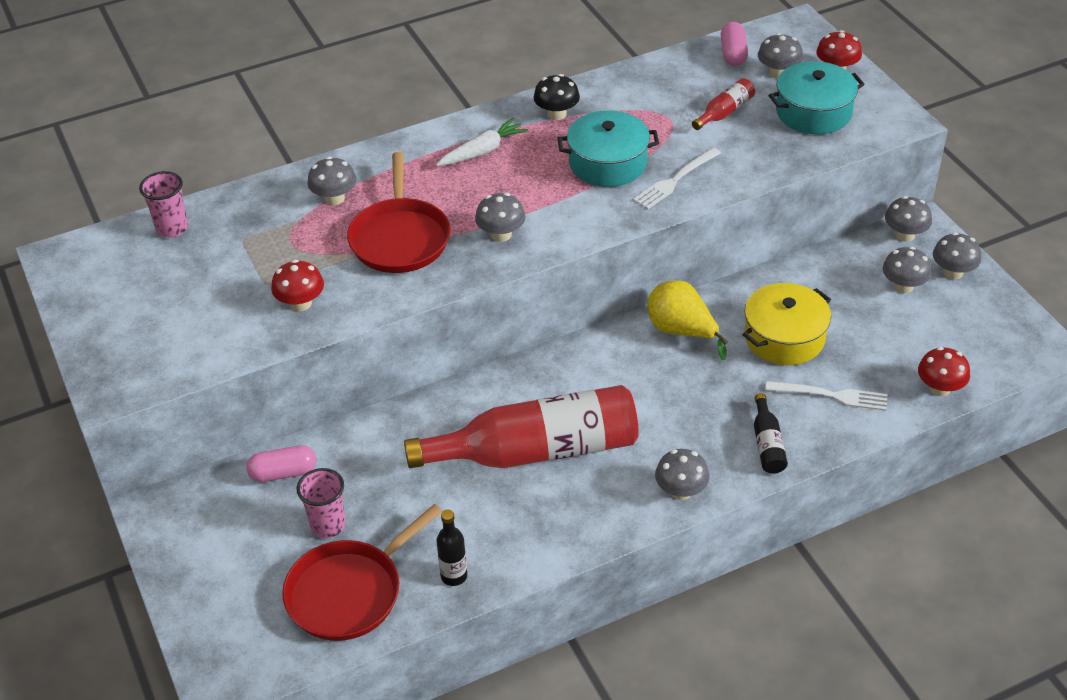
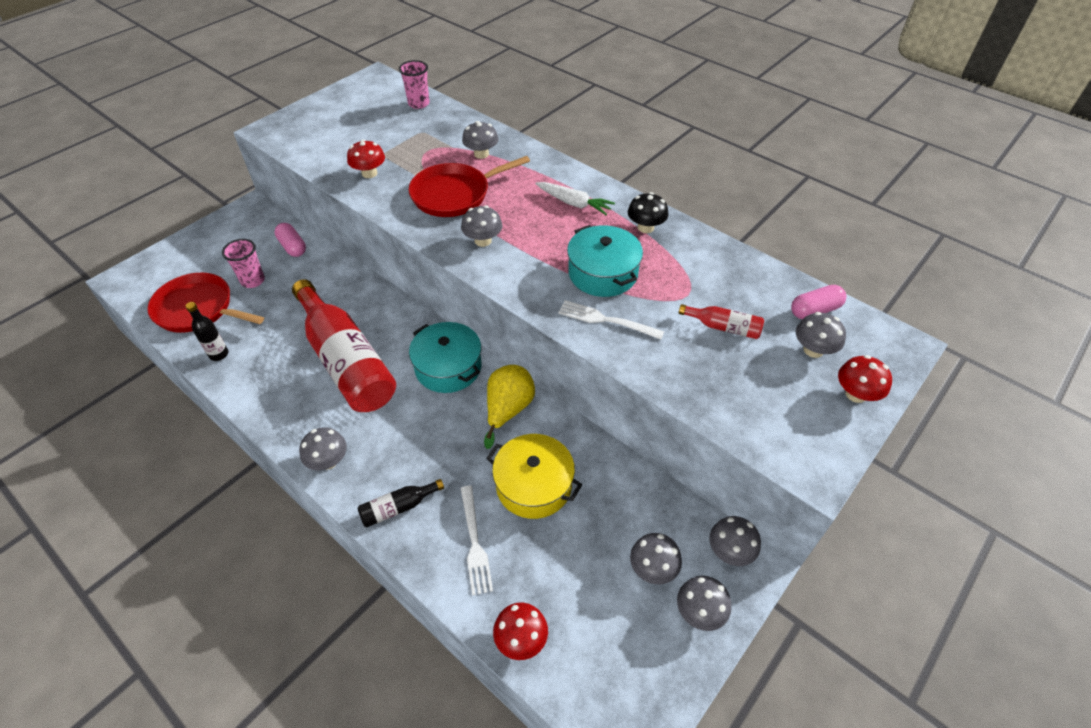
camera: 65 degrees right, 5 degrees up
turquoise pot [769,61,865,134] -> turquoise pot moved to [409,322,482,393]

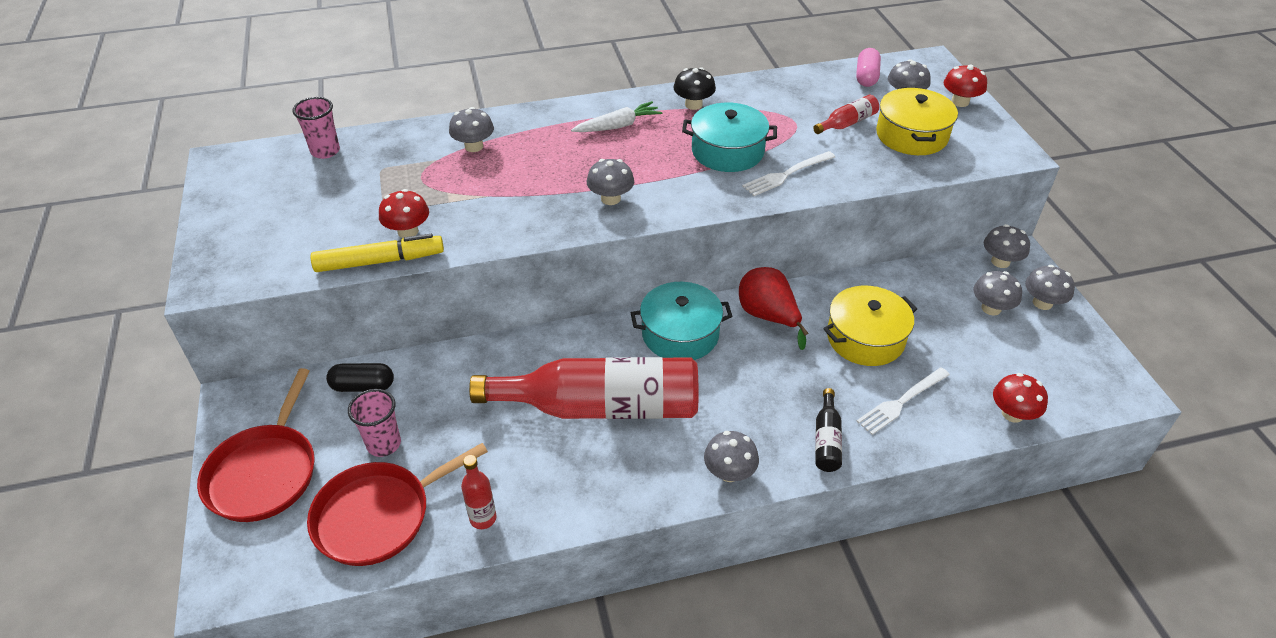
camera: 55 degrees left, 5 degrees down
black bottle [186,302,228,361] -> red bottle [461,455,496,529]
pink capsule [274,223,306,257] -> black capsule [326,363,394,392]
red pan [408,156,530,217] -> red pan moved to [197,368,315,522]
white fork [461,485,493,596] -> white fork turned 120 degrees clockwise [856,367,950,435]
yellow pear [484,365,535,449] -> red pear [739,267,809,350]
none -> yellow marker [311,234,444,272]
none -> yellow pot [876,88,958,155]

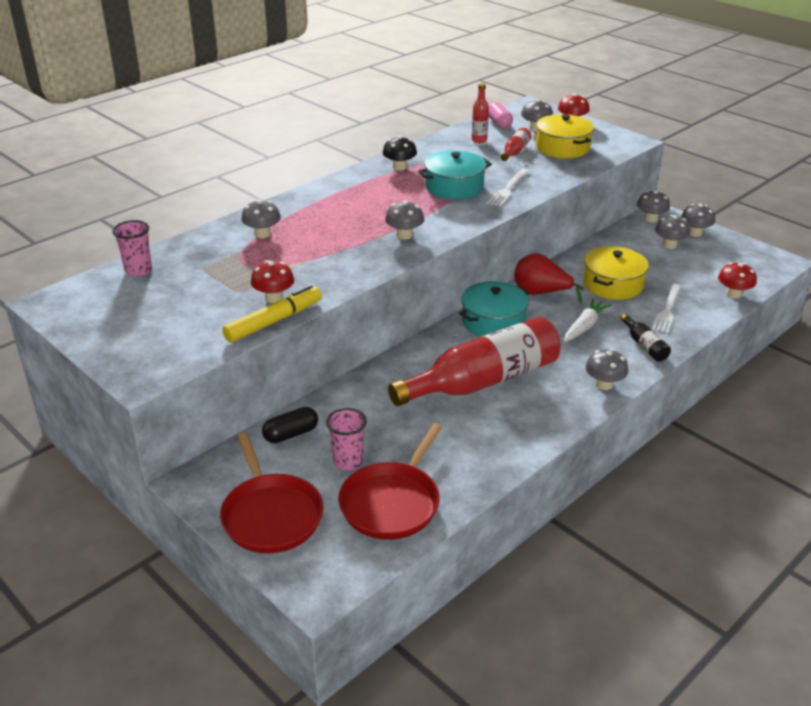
camera: 30 degrees left, 10 degrees down
red bottle [461,455,496,529] -> red bottle moved to [472,83,489,143]
white carrot [571,101,662,132] -> white carrot moved to [564,299,611,342]

